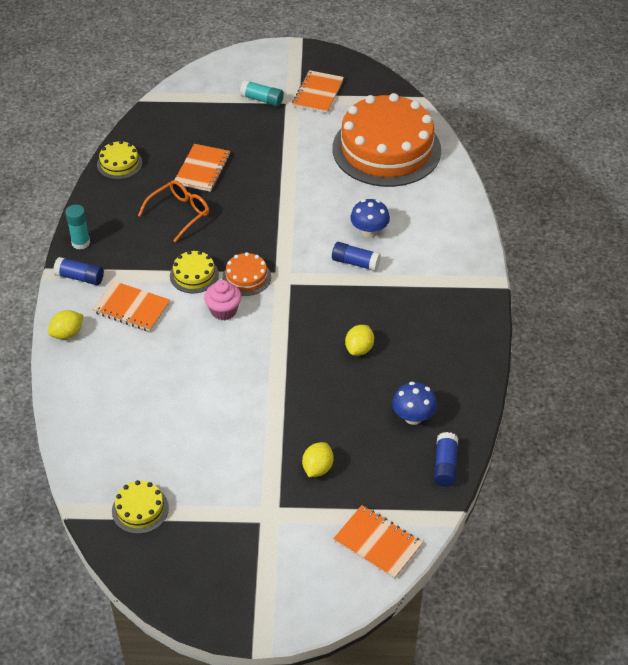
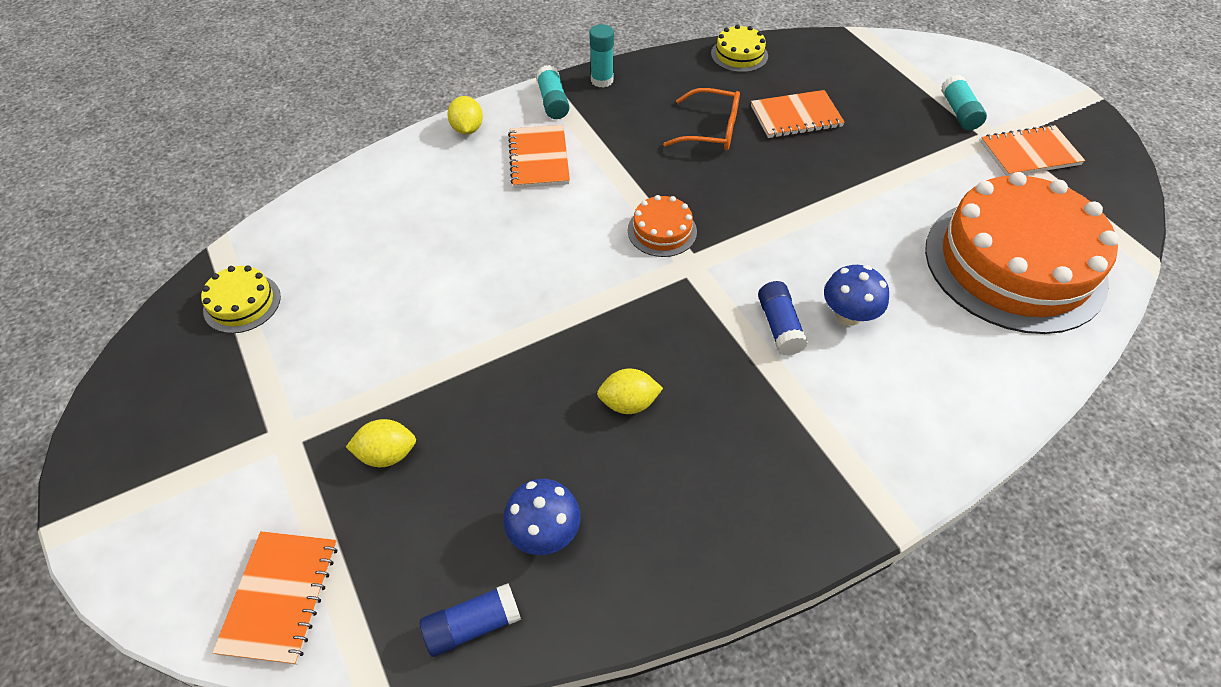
camera: 60 degrees right, 5 degrees up
yellow lemon [48,310,83,339] -> yellow lemon turned 60 degrees clockwise [447,96,483,135]
blue glue stick [53,257,104,285] -> turquoise glue stick [536,65,569,119]
yellow cake [170,251,219,293] -> none
pink cupcake [204,280,242,320] -> none

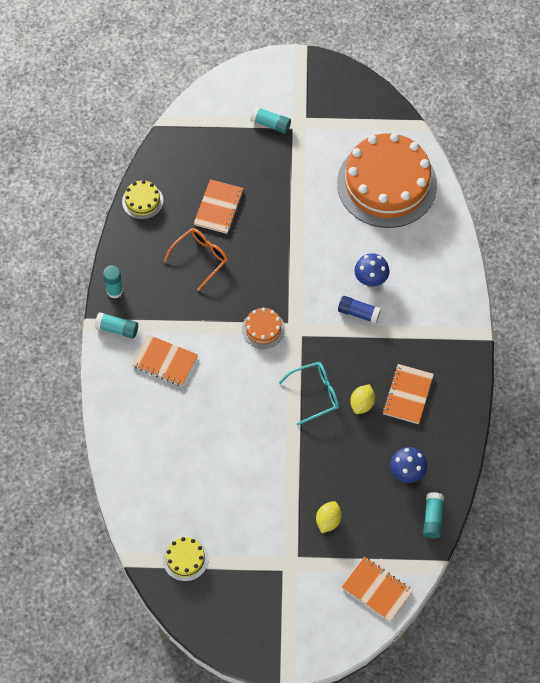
camera: 60 degrees left, 10 degrees up
blue glue stick [420,583,521,657] -> turquoise glue stick [423,492,444,538]
yellow lemon [447,96,483,135] -> none
orange notebook [980,125,1085,176] -> orange notebook moved to [383,364,434,424]
none -> turquoise glasses [279,362,339,425]

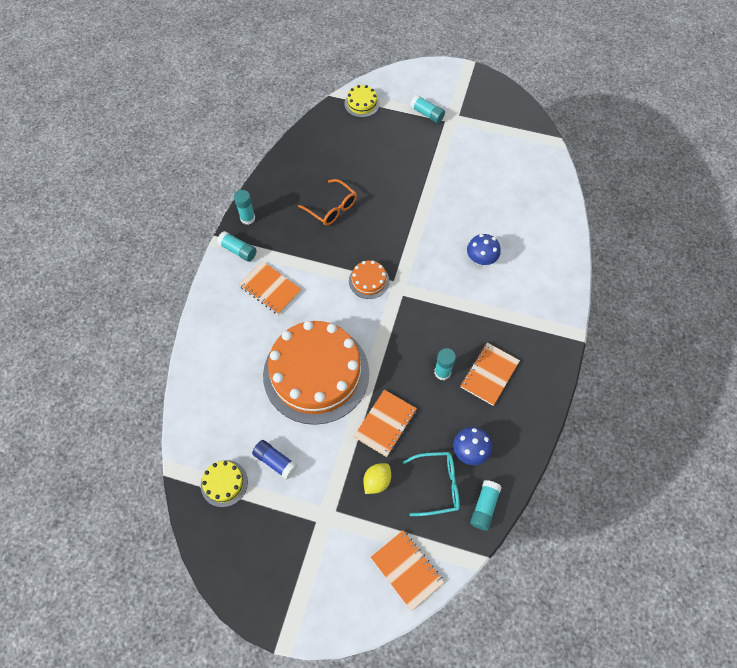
camera: 15 degrees right, 0 degrees up
yellow cake [122,180,163,219] -> yellow cake moved to [344,85,380,117]
orange glasses [164,228,228,291] -> orange glasses turned 75 degrees clockwise [298,179,357,226]
orange notebook [194,179,244,234] -> orange notebook moved to [354,390,417,457]
turquoise glasses [279,362,339,425] -> turquoise glasses moved to [403,452,460,516]
orange cake [337,133,437,228] -> orange cake moved to [263,321,369,425]
blue glue stick [338,296,381,324] -> blue glue stick moved to [252,440,298,480]
yellow lemon [350,384,375,414] -> turquoise glue stick [434,348,456,380]

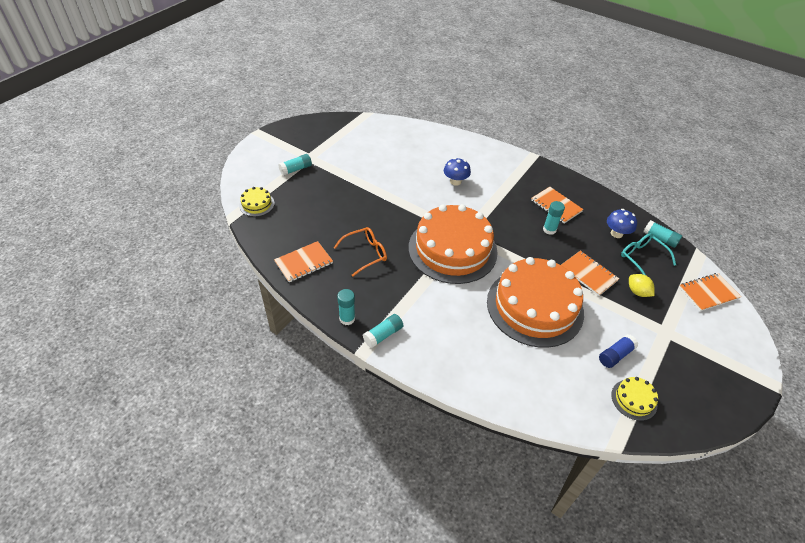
camera: 75 degrees left, 15 degrees down
orange notebook [239,261,302,315] -> orange notebook moved to [274,241,333,283]
orange cake [349,260,390,299] -> orange cake [409,204,498,284], size x2.43
turquoise glasses [403,452,460,516] -> turquoise glasses turned 45 degrees counterclockwise [621,233,676,275]

